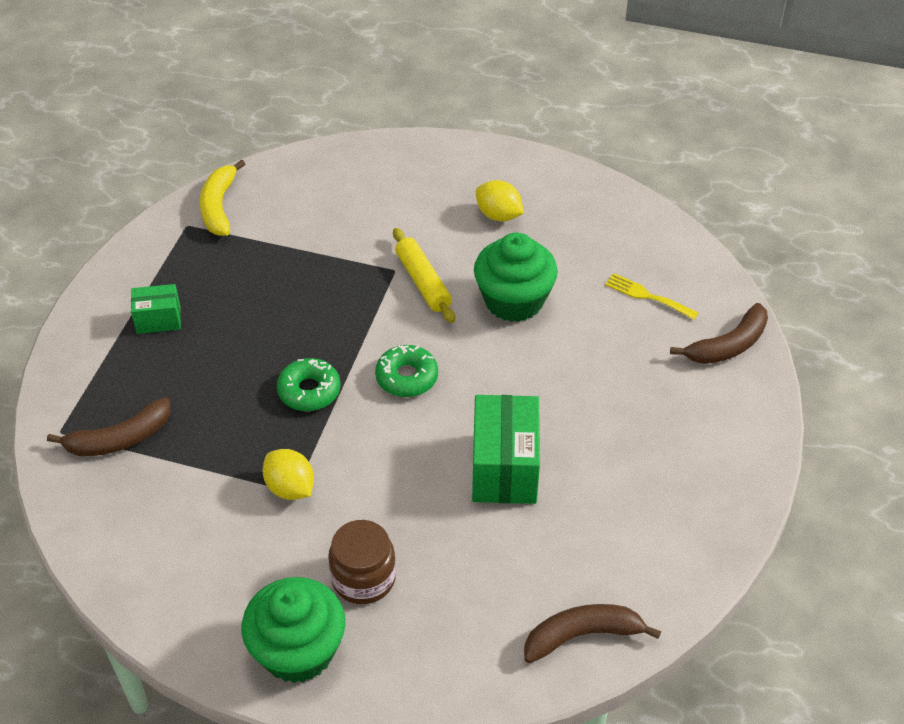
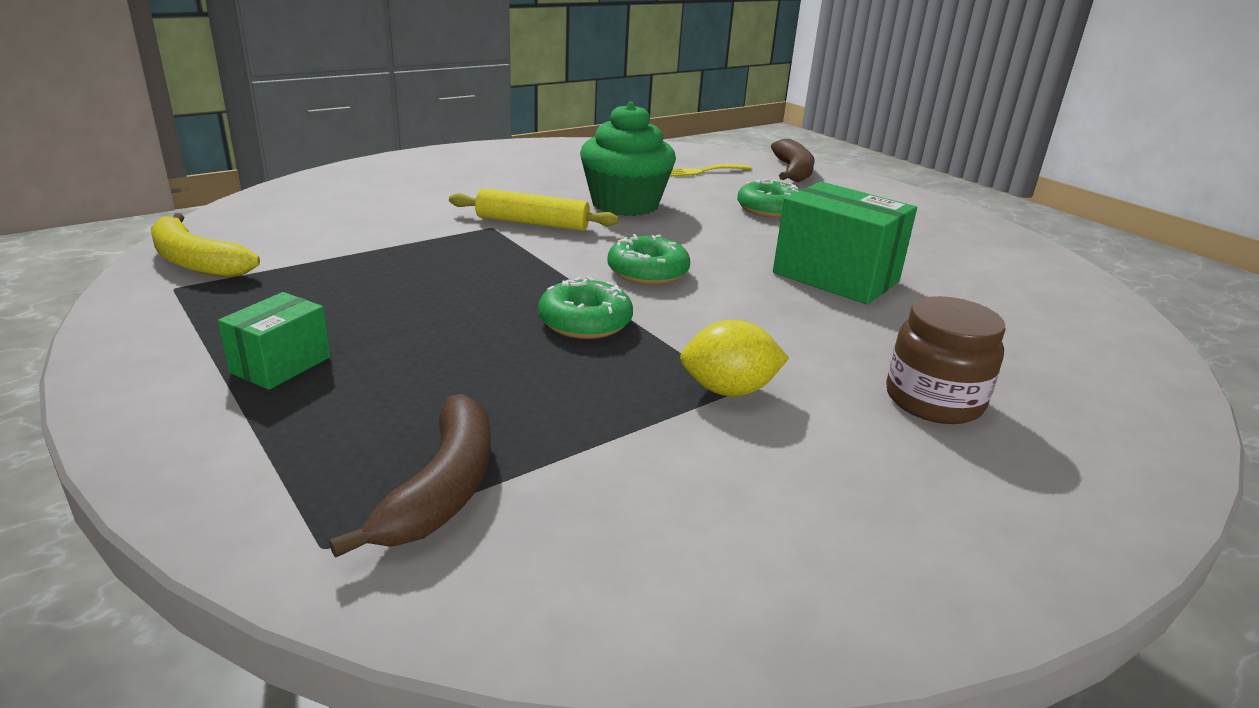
camera: 55 degrees left, 20 degrees down
green cupcake [241,577,345,683] -> none
yellow lemon [476,180,524,221] -> none
brown banana [524,604,661,663] -> none
none -> green donut [737,179,800,218]

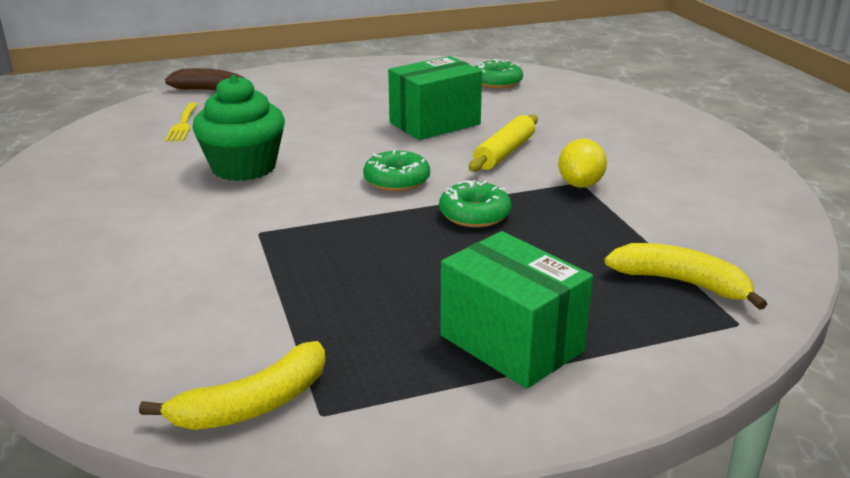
camera: 70 degrees left, 0 degrees up
green box [218,292,331,390] -> green box [440,231,593,389], size x1.78
brown banana [329,394,491,558] -> yellow banana [605,243,767,310]
yellow rolling pin [449,188,619,231] -> yellow rolling pin moved to [469,114,538,172]
green donut [737,179,800,218] -> green donut moved to [475,59,523,89]
brown jar [886,296,1006,424] -> none

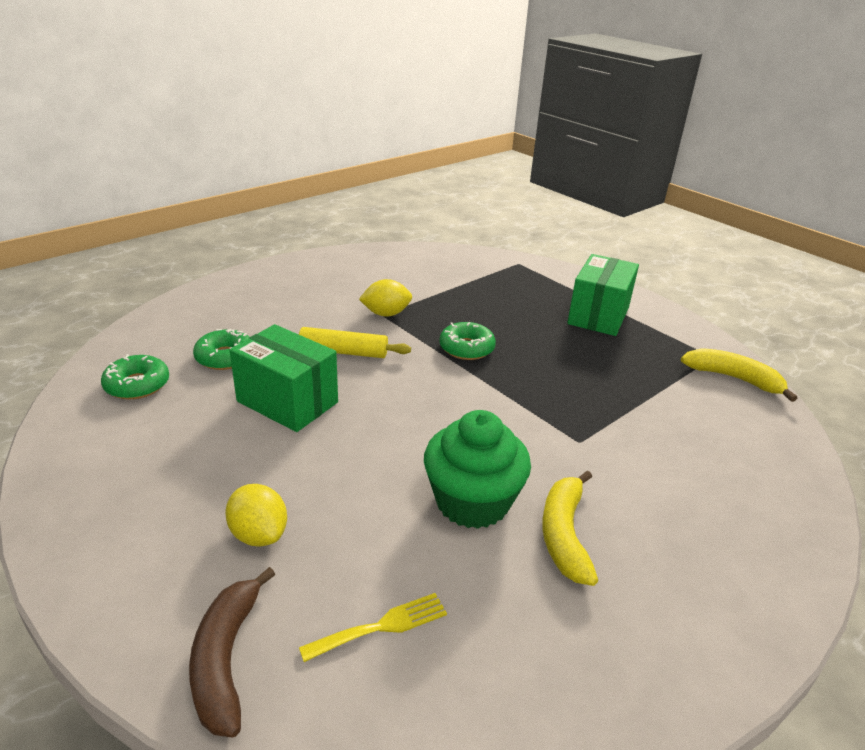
camera: 115 degrees left, 5 degrees up
green donut [363,150,430,192] -> green donut moved to [193,329,249,370]
yellow banana [605,243,767,310] -> yellow banana moved to [542,471,598,586]
none -> yellow lemon [225,484,287,546]

